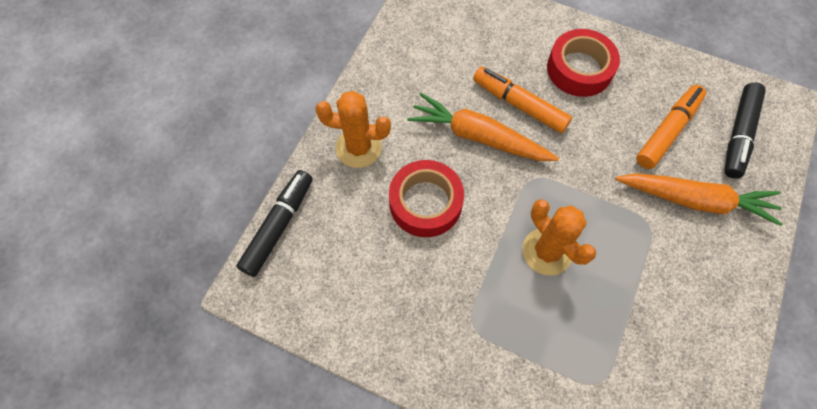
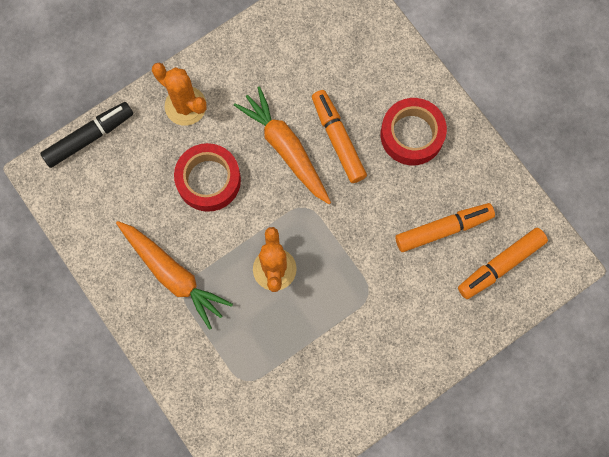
camera: 30 degrees right, 10 degrees up
orange carrot [615,173,783,226] -> orange carrot moved to [116,221,233,330]
black marker [725,83,766,179] -> orange marker [458,227,548,299]

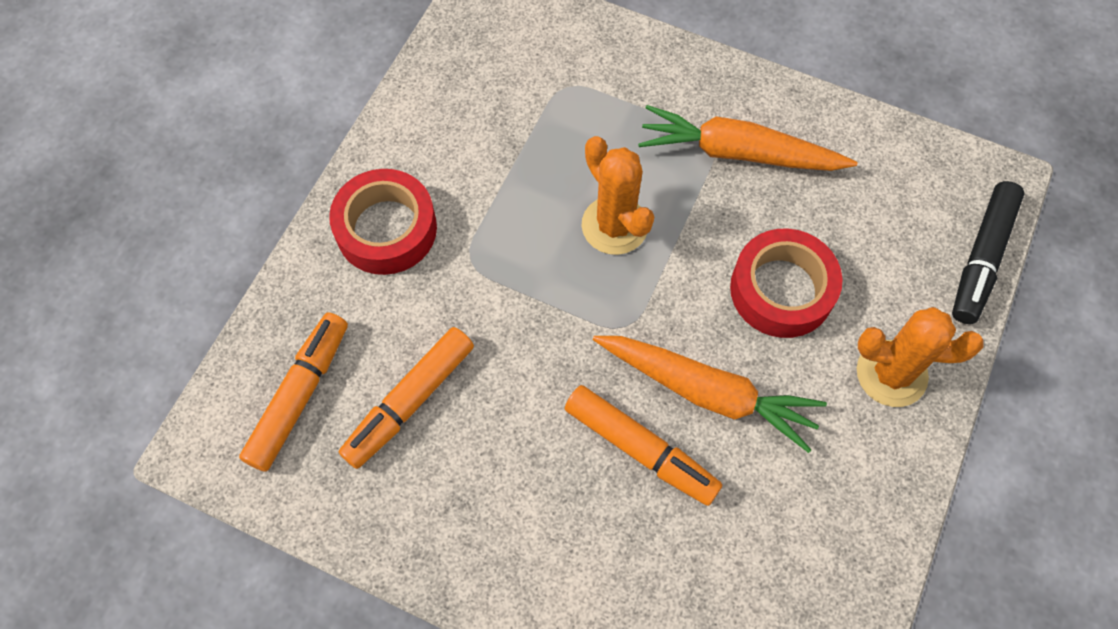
camera: 150 degrees right, 10 degrees down
red tape [380,98,447,165] -> red tape moved to [329,169,437,275]

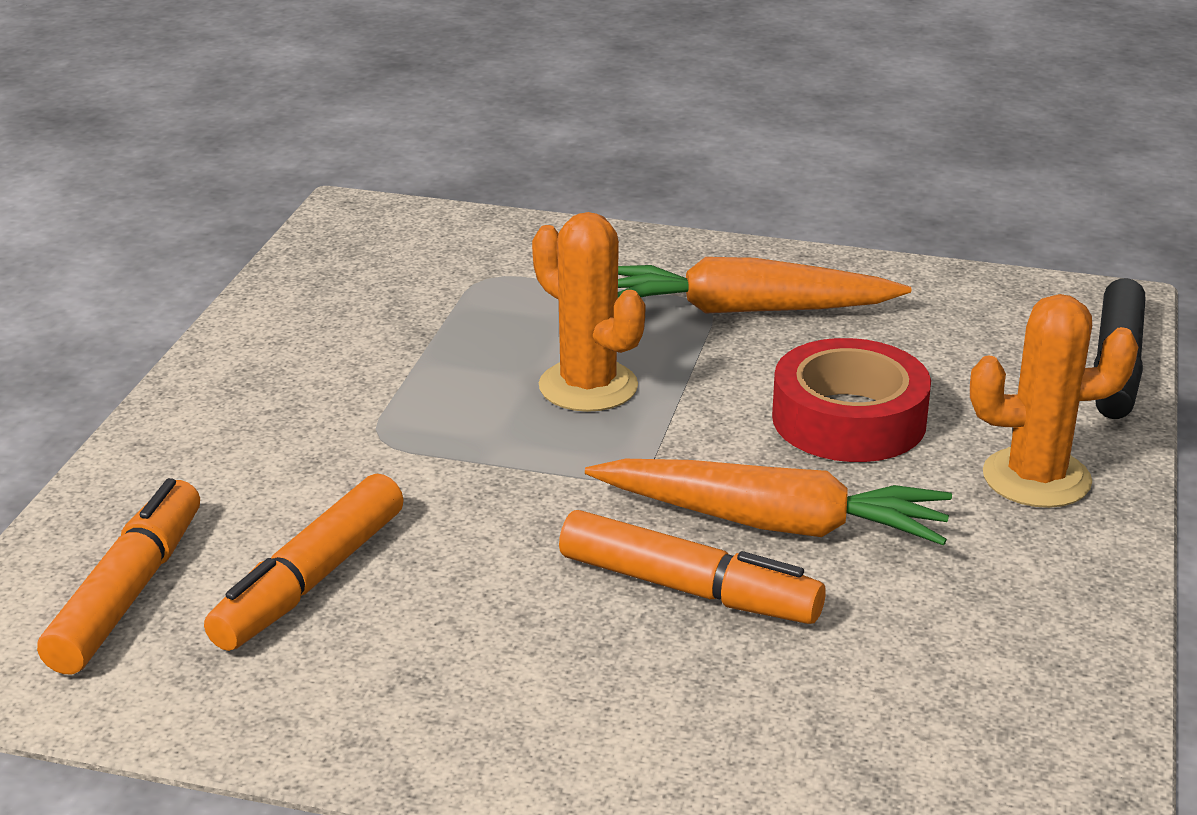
camera: 10 degrees left, 35 degrees down
red tape [329,169,437,275] -> none

